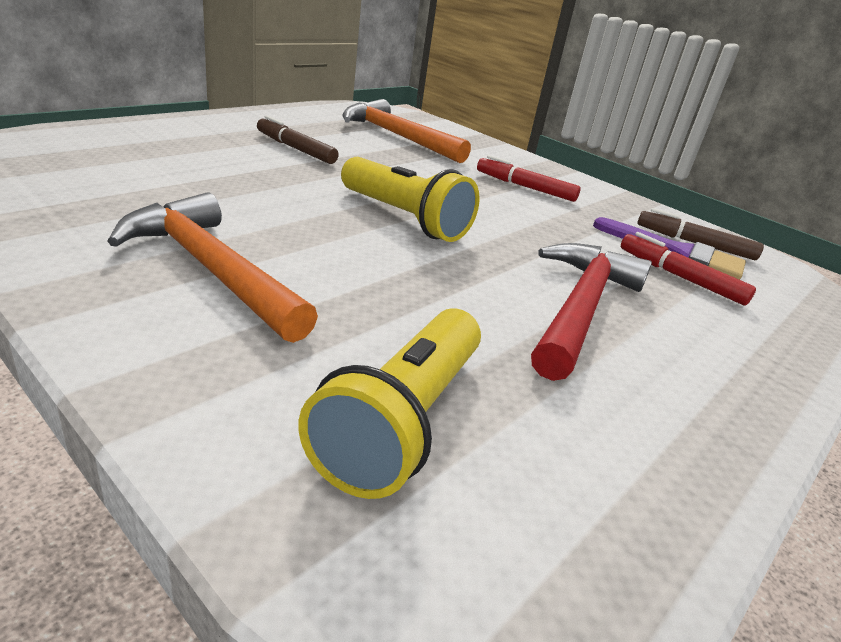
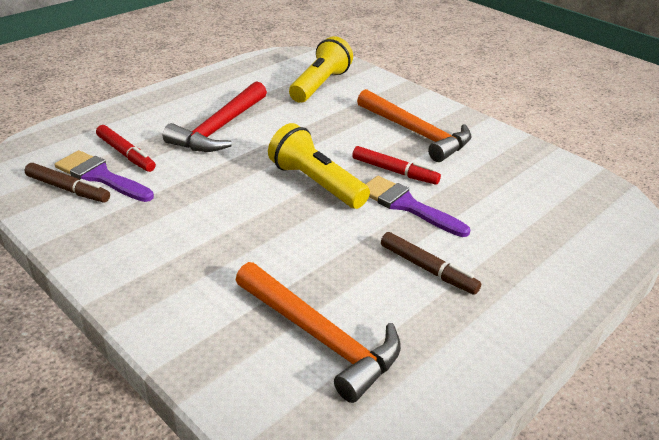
camera: 175 degrees left, 5 degrees up
red marker [477,155,581,202] -> red marker moved to [352,146,441,185]
none -> purple brush [366,176,470,237]

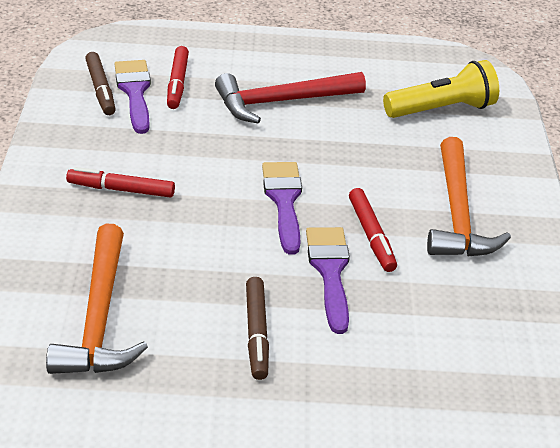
camera: 45 degrees right, 5 degrees up
yellow flashlight [268,123,370,209] -> purple brush [262,162,302,255]
none -> red marker [66,167,175,198]

